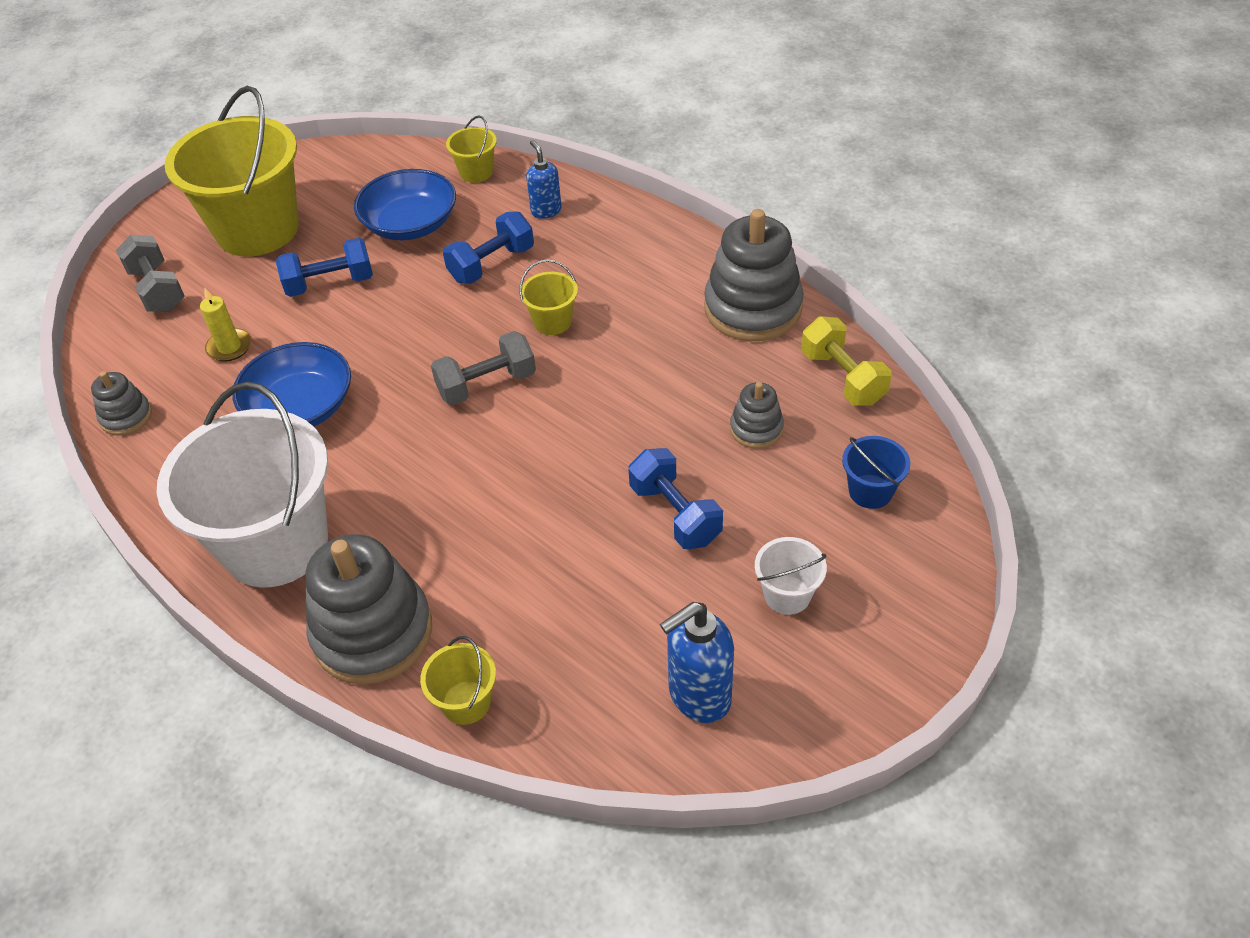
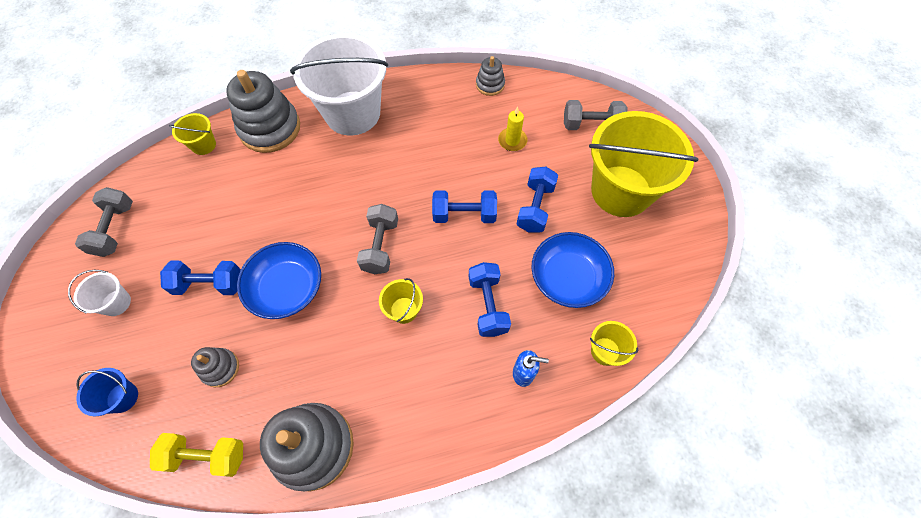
camera: 120 degrees right, 15 degrees up
blue bowl [232,342,351,427] -> blue bowl moved to [237,242,321,319]
blue soap dispenser [660,602,734,723] -> grey dumbbell [75,187,133,257]
none -> blue dumbbell [432,191,497,223]

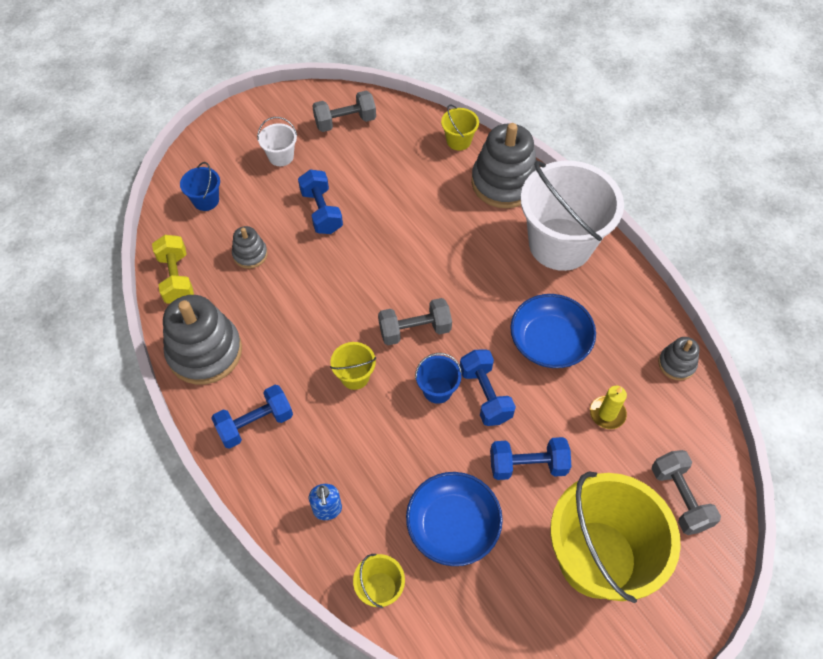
camera: 70 degrees right, 5 degrees down
blue bowl [237,242,321,319] -> blue bowl moved to [510,294,596,368]
blue dumbbell [469,262,511,337] -> blue dumbbell moved to [211,385,293,449]
none -> blue bucket [415,353,462,404]

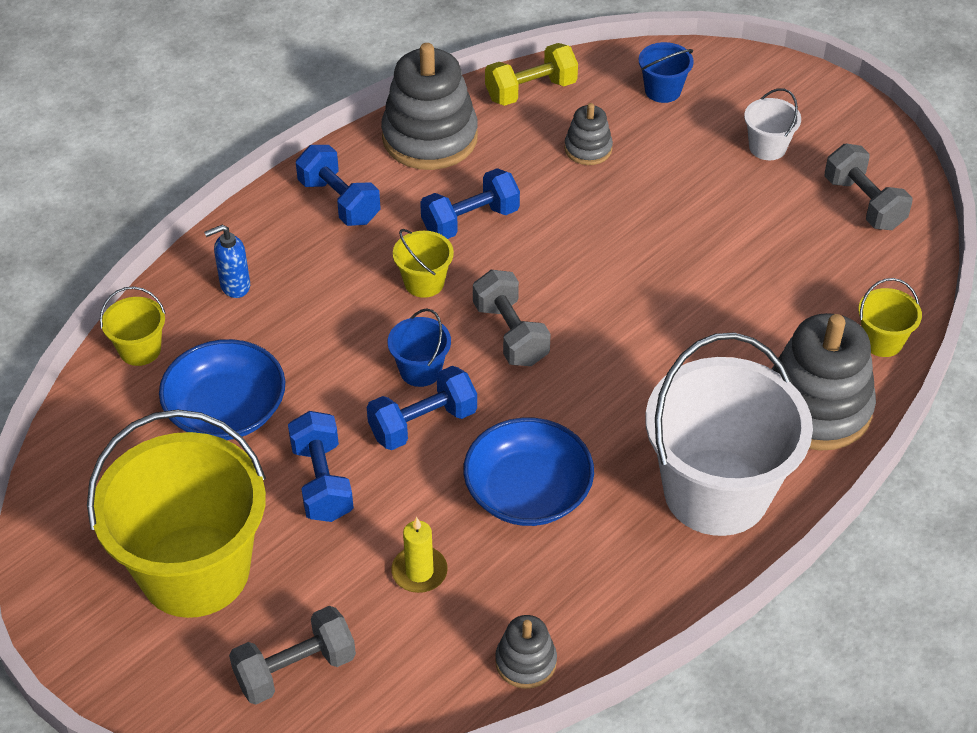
camera: 80 degrees right, 10 degrees down
blue dumbbell [298,170,343,234] -> blue dumbbell moved to [420,168,520,239]

